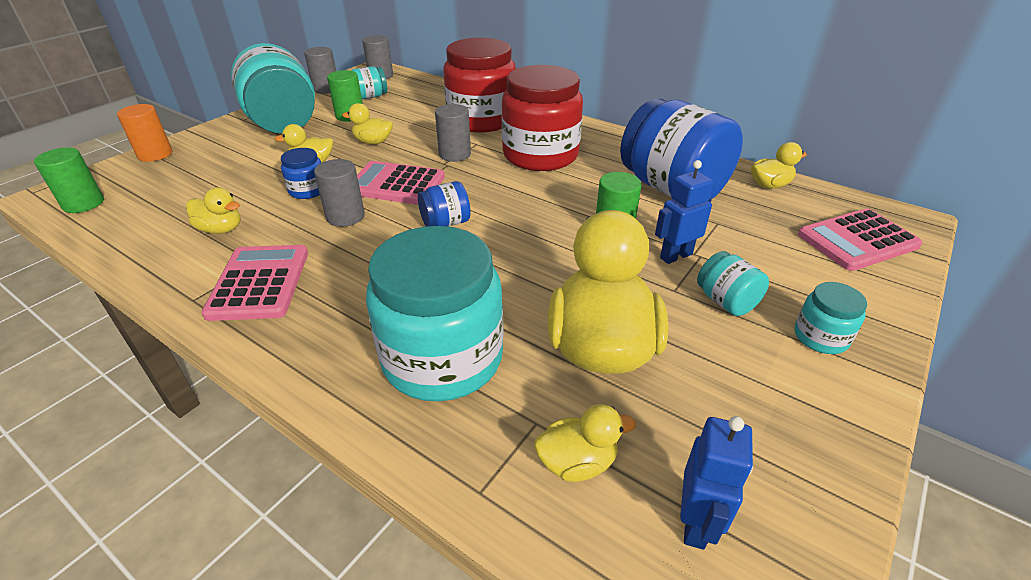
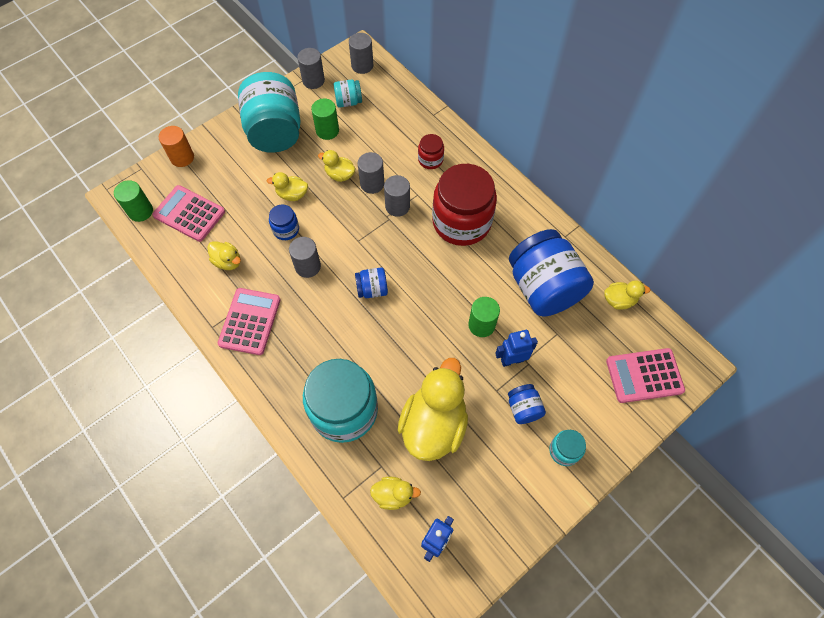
camera: 15 degrees right, 25 degrees up
pink calculator [357,161,445,205] -> pink calculator moved to [152,185,225,242]
red jar [443,38,516,133] -> red jar [418,134,444,169], size x0.45
turquoise jar [697,251,769,316] -> blue jar [508,384,546,424]
none -> grey cylinder [358,152,384,194]

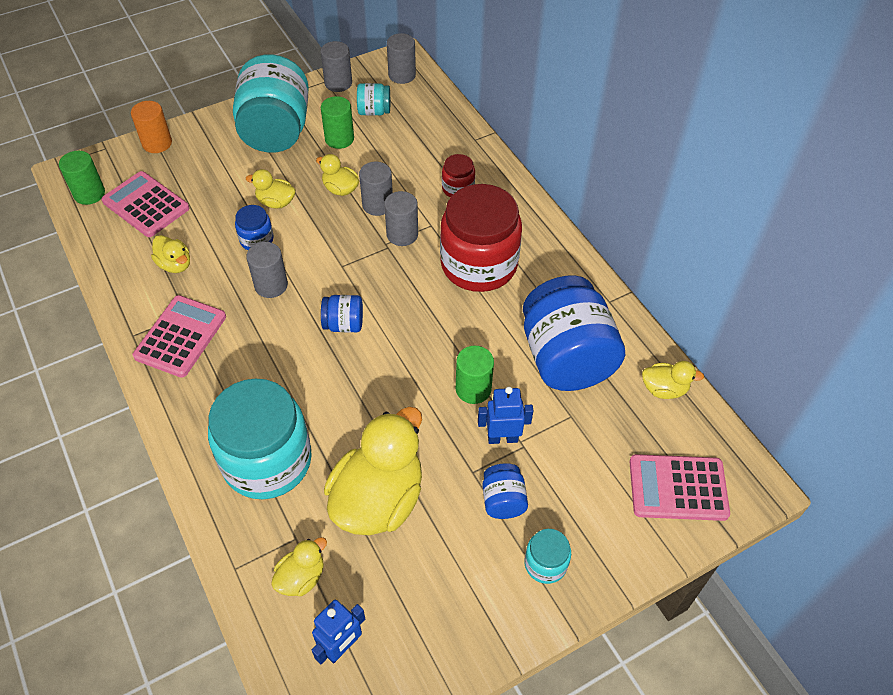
camera: 10 degrees right, 10 degrees down
yellow duck [370,477,421,510] -> yellow duck turned 60 degrees counterclockwise [271,537,327,596]

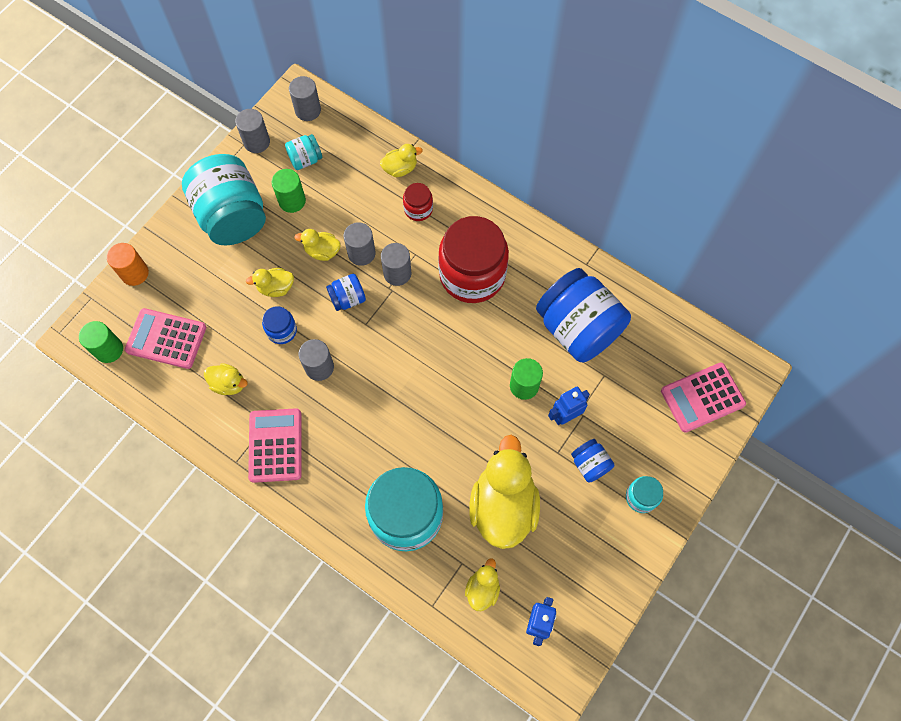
camera: 25 degrees left, 15 degrees up
blue jar [321,295,363,333] -> blue jar moved to [326,274,366,311]
yellow duck [642,361,704,399] -> yellow duck moved to [380,144,423,177]

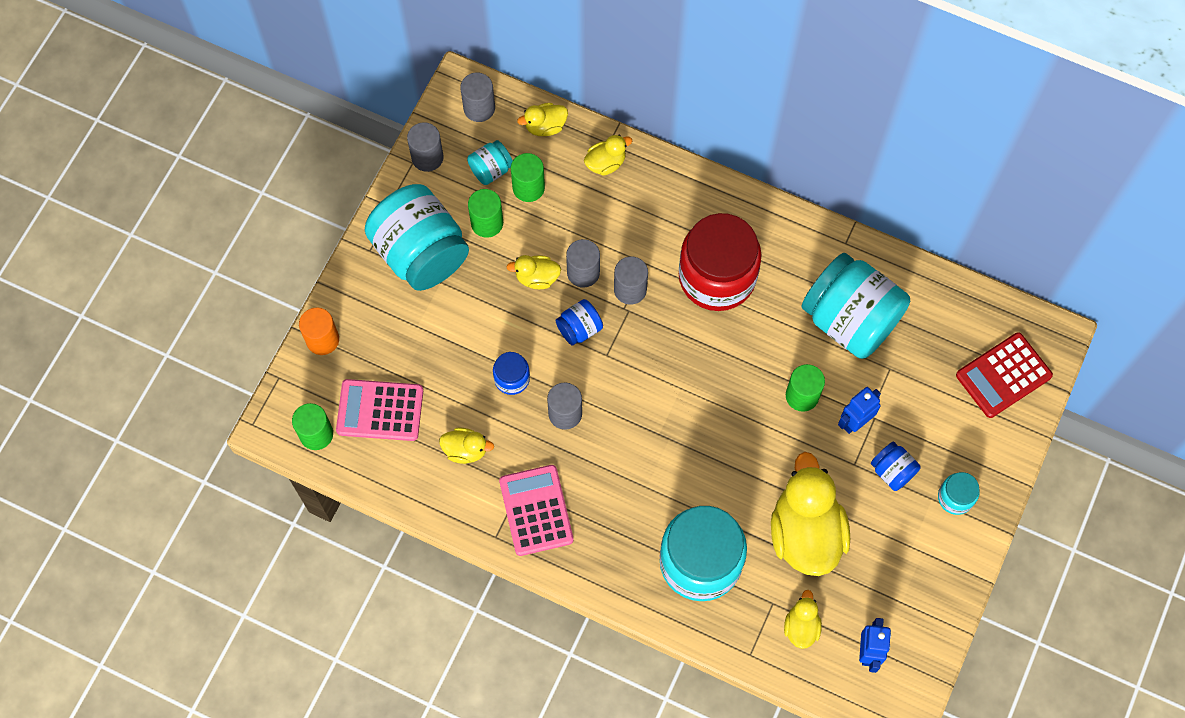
camera: 10 degrees left, 0 degrees up
yellow duck [246,268,294,297] -> yellow duck moved to [517,103,568,136]
red jar [403,183,433,221] -> none
blue jar [536,268,631,362] -> turquoise jar [801,253,910,359]
pink calculator [661,363,746,433] -> red calculator [956,332,1053,418]
none -> green cylinder [511,153,545,202]

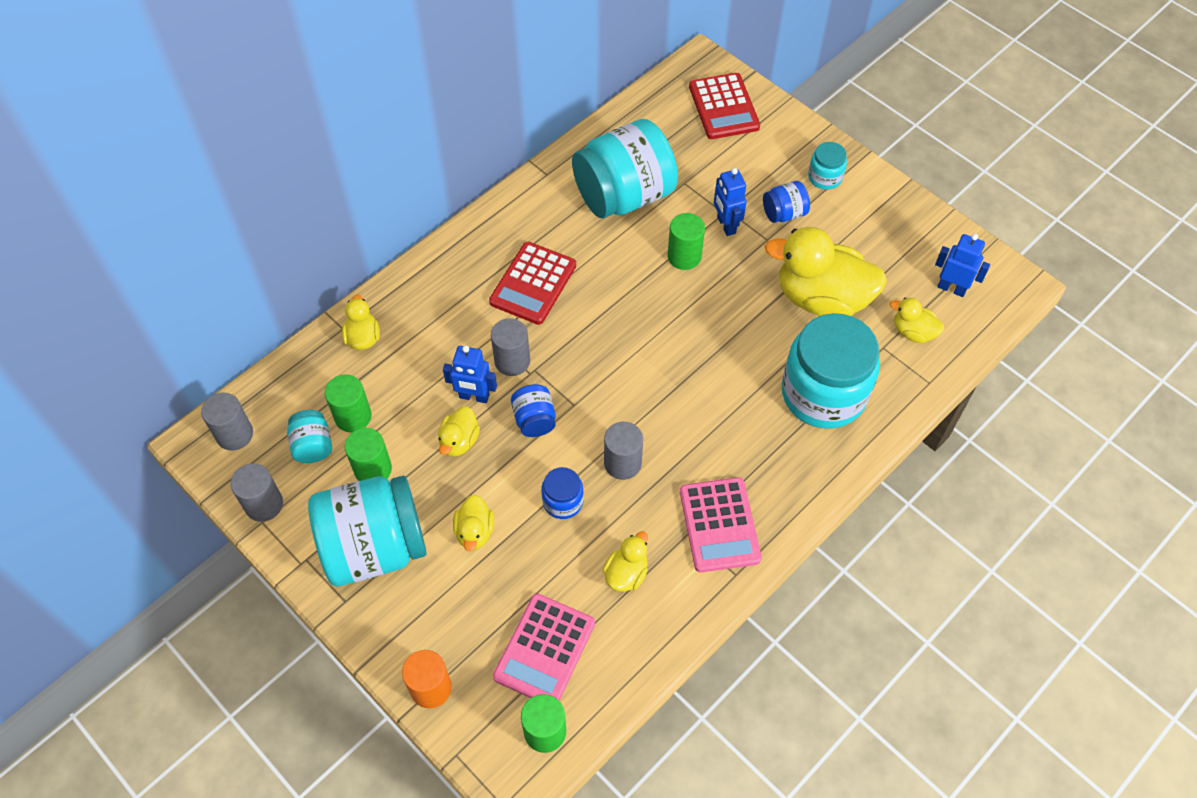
camera: 70 degrees left, 10 degrees down
pink calculator [499,465,574,556] -> pink calculator turned 105 degrees counterclockwise [680,477,762,573]
yellow duck [517,103,568,136] -> yellow duck moved to [453,495,494,551]
grey cylinder [566,239,600,288] -> blue robot [443,345,497,403]
red jar [679,213,762,311] -> red calculator [489,242,576,325]

